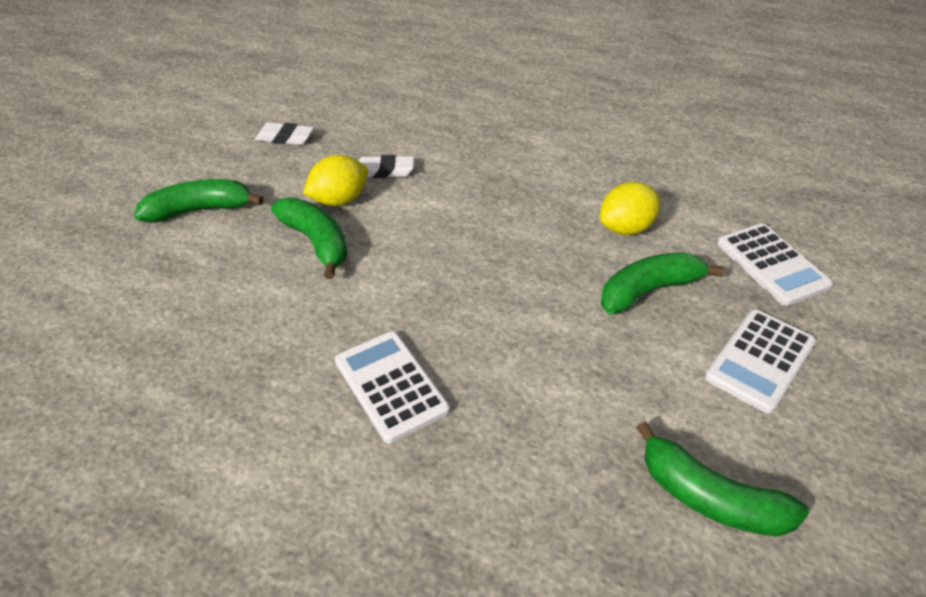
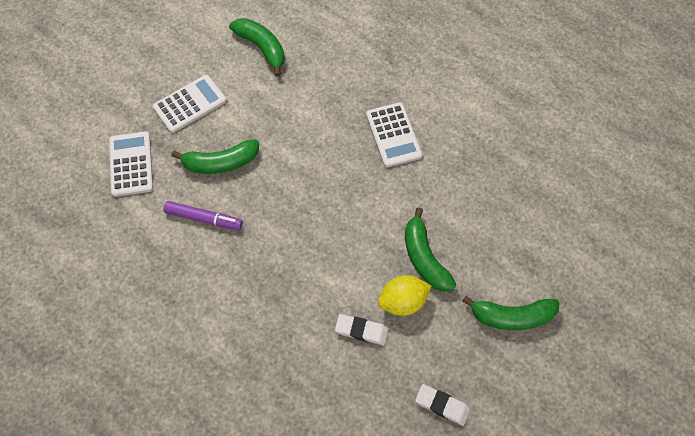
camera: 165 degrees left, 20 degrees up
yellow lemon [600,182,660,235] -> purple marker [163,201,243,230]

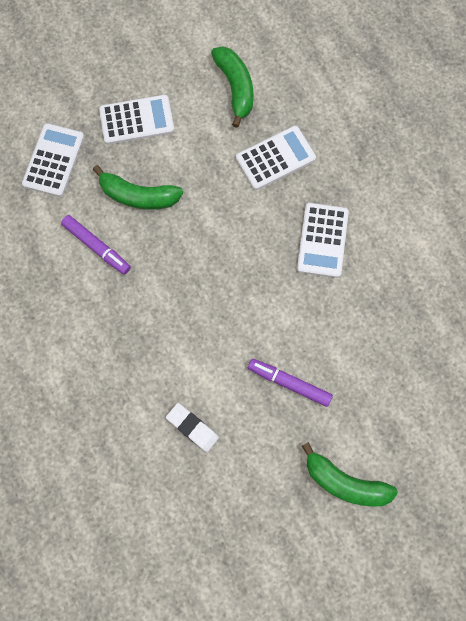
camera: 25 degrees right, 10 degrees up
yellow lemon [378,275,432,316] -> none
green banana [405,207,456,292] -> purple marker [248,359,333,407]
white eraser [415,384,470,426] -> none
none -> white calculator [236,126,316,190]

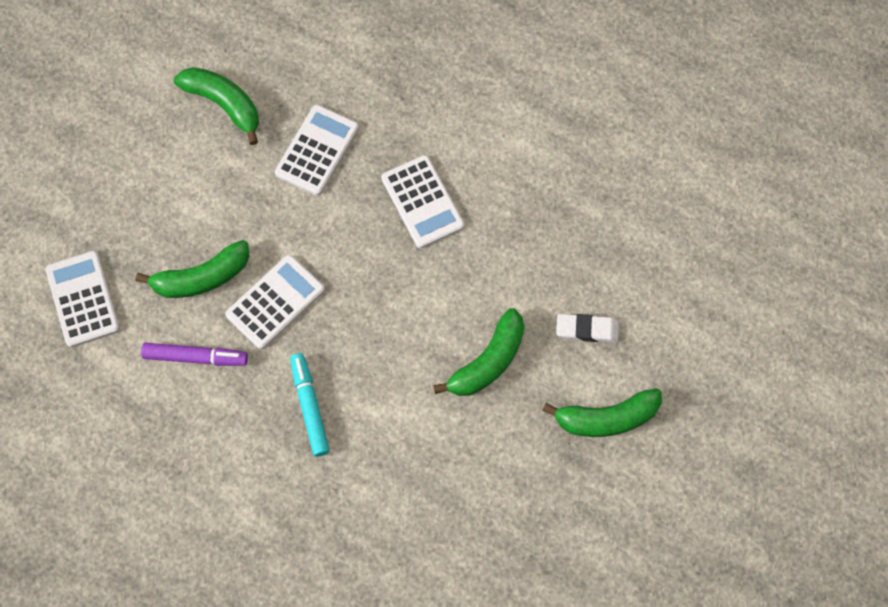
camera: 35 degrees left, 5 degrees down
white calculator [99,95,174,145] -> white calculator moved to [225,255,325,349]
white eraser [166,403,219,452] -> white eraser moved to [557,314,619,342]
purple marker [248,359,333,407] -> green banana [433,308,524,396]
none -> turquoise marker [290,353,329,457]

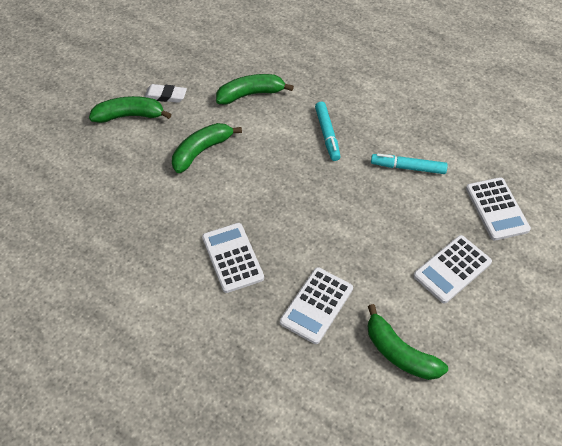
camera: 175 degrees left, 15 degrees down
green banana [136,240,249,298] -> green banana moved to [216,74,294,104]
purple marker [141,343,248,366] -> turquoise marker [371,154,448,174]
white calculator [225,255,325,349] -> white calculator moved to [414,235,492,304]
white eraser [557,314,619,342] -> white eraser moved to [144,84,187,103]

